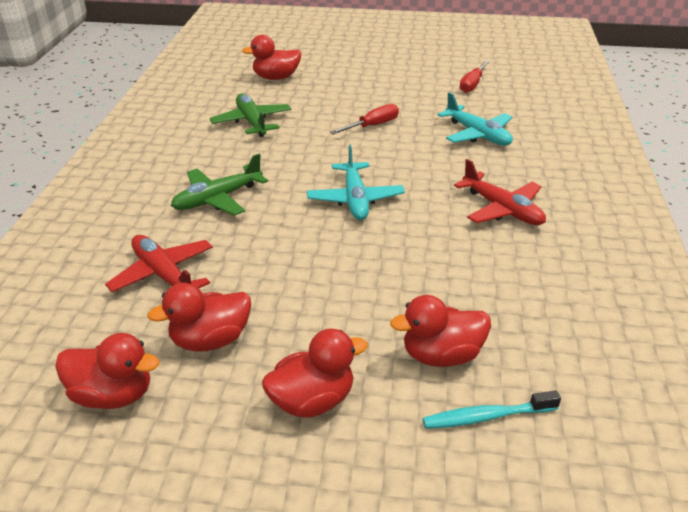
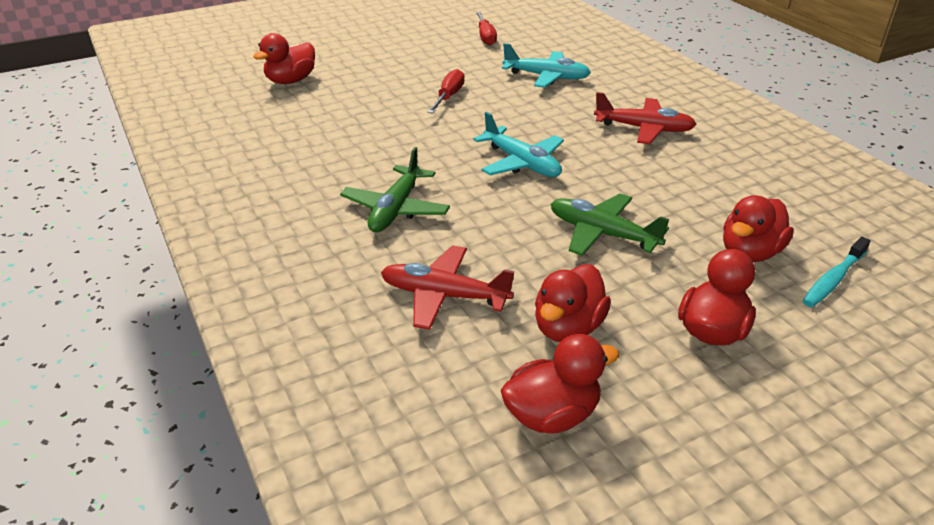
camera: 35 degrees left, 0 degrees up
green plane [210,93,291,137] -> green plane moved to [551,194,669,256]

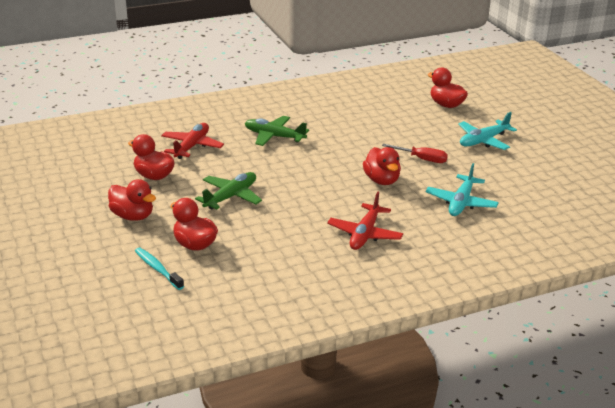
camera: 95 degrees right, 5 degrees down
turquoise plane [473,112,564,177] -> turquoise plane moved to [458,112,517,150]
red screwdriver [476,12,497,45] -> none
red duck [500,334,620,434] -> red duck moved to [363,147,401,185]

